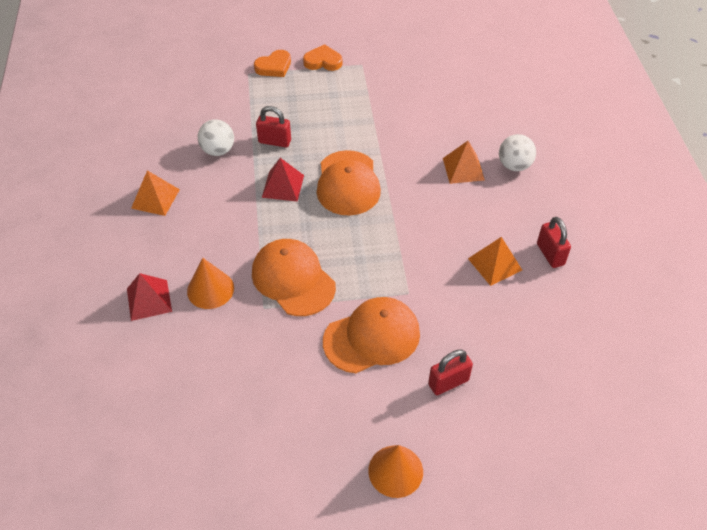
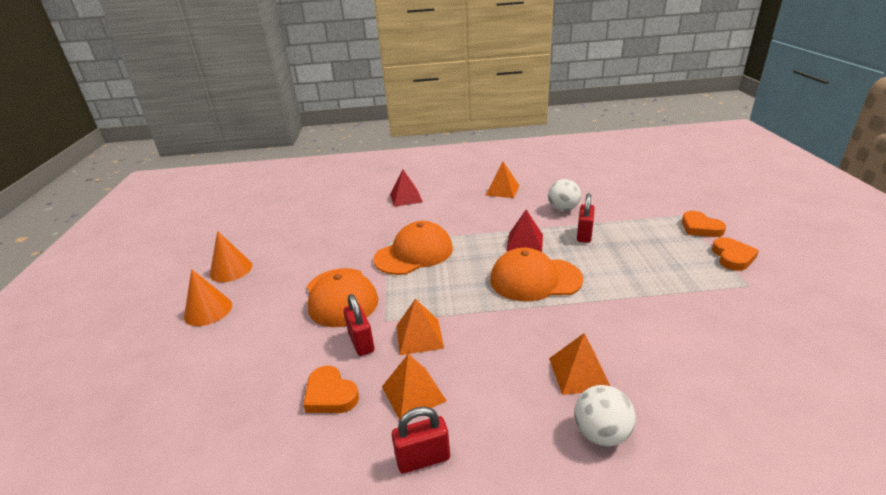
camera: 95 degrees right, 20 degrees down
orange cone [187,258,234,309] -> orange cone moved to [210,231,252,282]
red padlock [428,350,473,395] -> red padlock moved to [343,294,374,356]
none -> orange heart [303,366,359,413]
none -> orange pyramid [397,299,444,355]

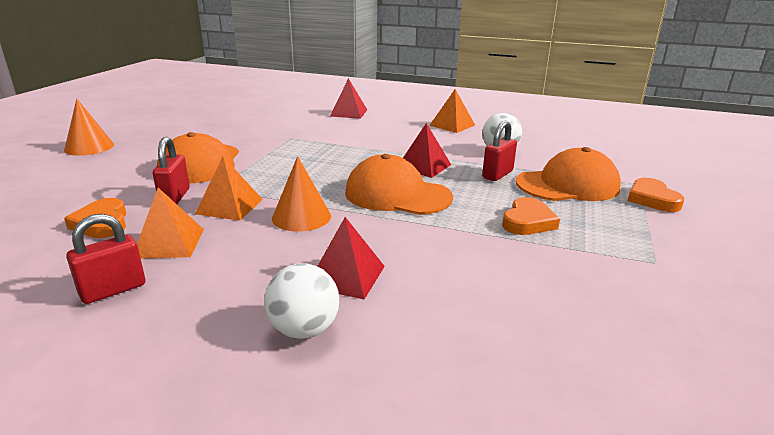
camera: 20 degrees right, 5 degrees down
orange cone [210,231,252,282] -> orange cone moved to [272,156,331,232]
orange cap [373,221,453,275] -> orange cap moved to [516,147,621,201]
red padlock [392,406,450,474] -> red padlock turned 45 degrees counterclockwise [66,214,145,304]
orange pyramid [549,333,610,395] -> red pyramid [318,217,385,299]
orange heart [712,237,759,271] -> orange heart moved to [502,197,560,235]

